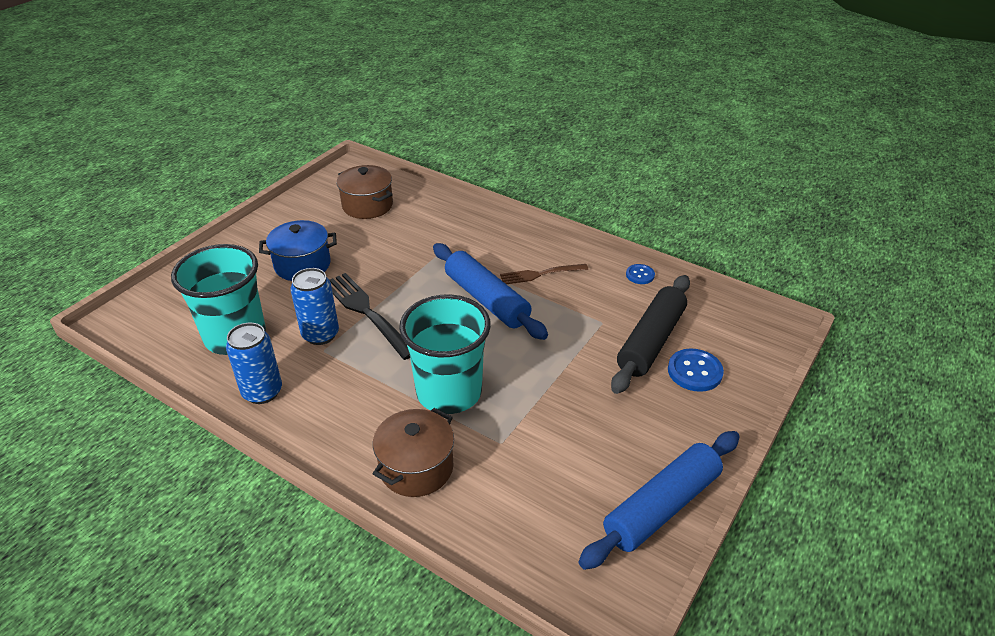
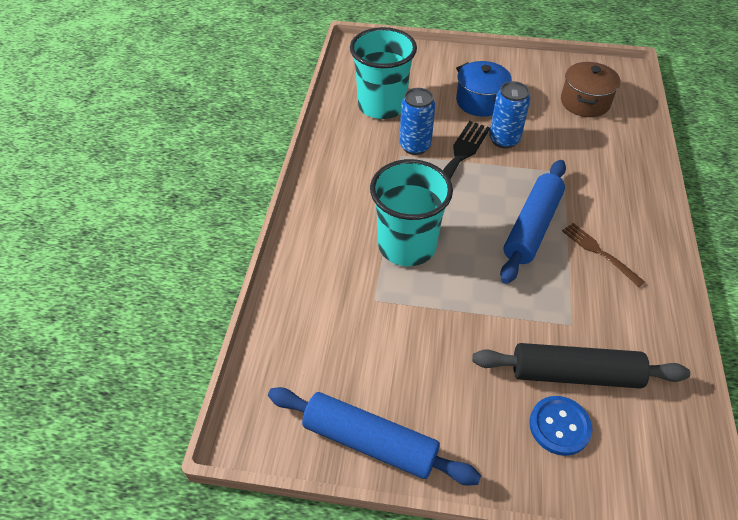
camera: 65 degrees right, 10 degrees up
blue can [226,323,282,404] -> blue can moved to [489,81,530,148]
brown pot [373,408,454,497] -> none
blue button [626,264,655,284] -> none

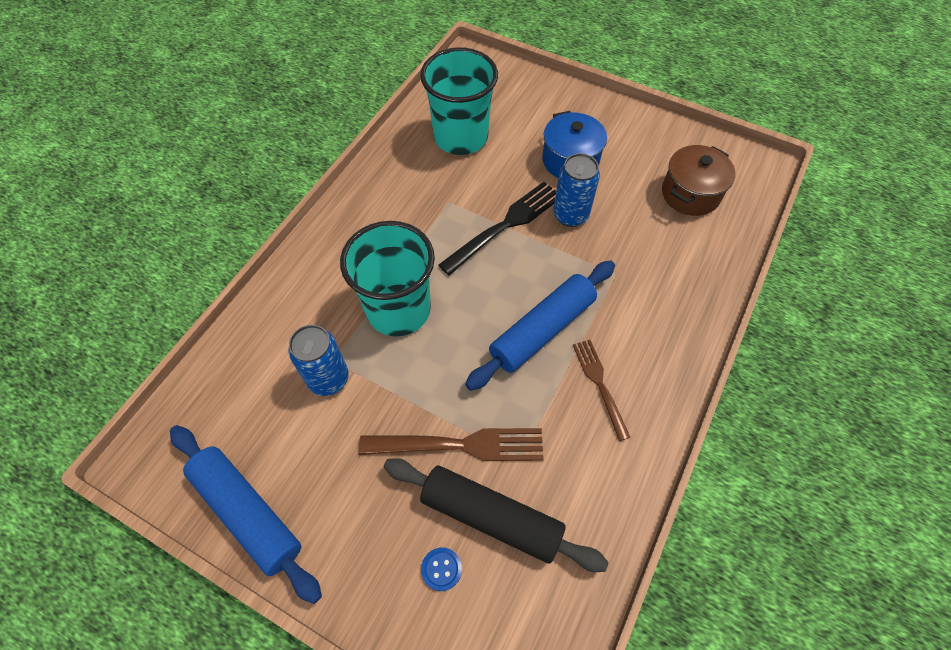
camera: 20 degrees right, 10 degrees up
blue can [400,88,435,155] -> blue can moved to [288,325,349,396]
blue button [529,396,592,456] -> blue button [421,547,462,591], size x0.61
none -> brown fork [359,428,544,461]

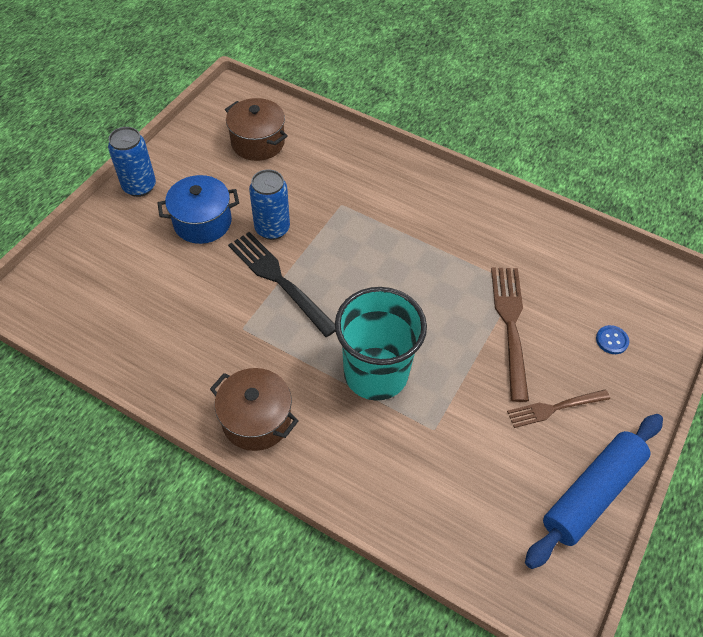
camera: 90 degrees left, 5 degrees down
blue can [288,325,349,396] -> blue can moved to [108,127,156,197]
black rolling pin [384,458,609,572] -> none
turquoise cup [420,47,498,155] -> none
blue rolling pin [465,261,615,391] -> none
brown fork [573,340,630,441] -> brown fork moved to [507,390,610,428]
none -> brown pot [210,368,299,451]

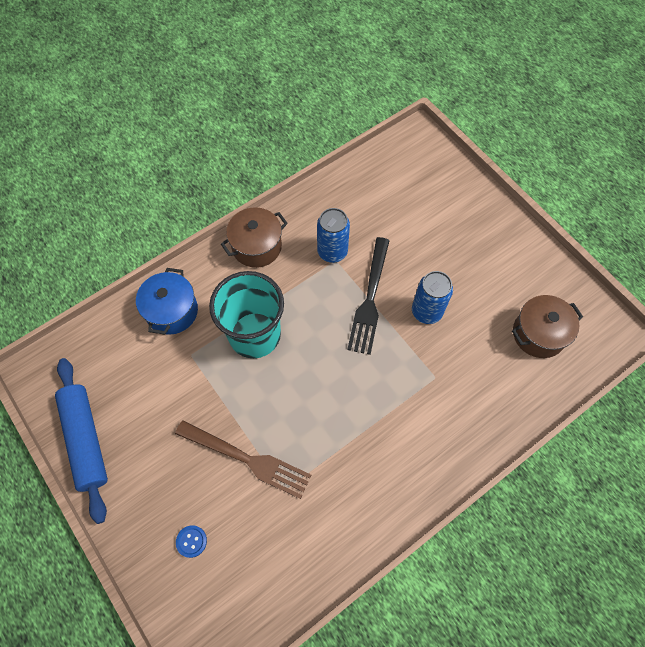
camera: 115 degrees right, 10 degrees up
blue can [108,127,156,197] -> blue can moved to [317,208,350,263]
blue pot [158,175,239,244] -> blue pot moved to [136,268,198,335]
black fork [228,232,335,337] -> black fork turned 120 degrees clockwise [347,237,390,355]
brown fork [507,390,610,428] -> none

